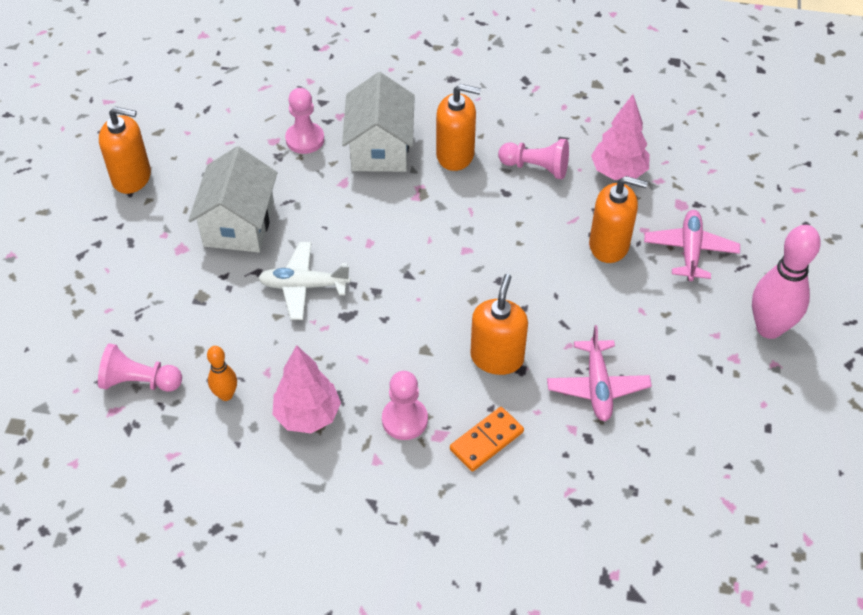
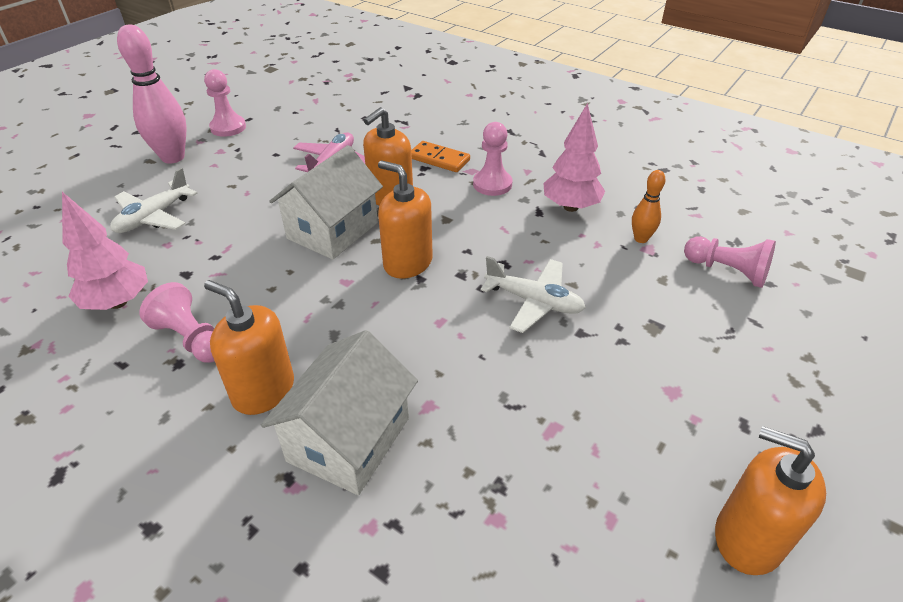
camera: 155 degrees left, 10 degrees down
white house [188,146,277,252] -> white house moved to [269,145,383,259]
pink pawn [285,88,324,154] -> pink pawn moved to [204,69,246,137]
orange domino [450,407,524,471] -> orange domino turned 45 degrees clockwise [411,141,470,172]
orange soap dispenser [589,176,648,263] -> orange soap dispenser moved to [378,160,433,279]
pink plane [644,210,740,281] -> white plane [110,168,197,233]

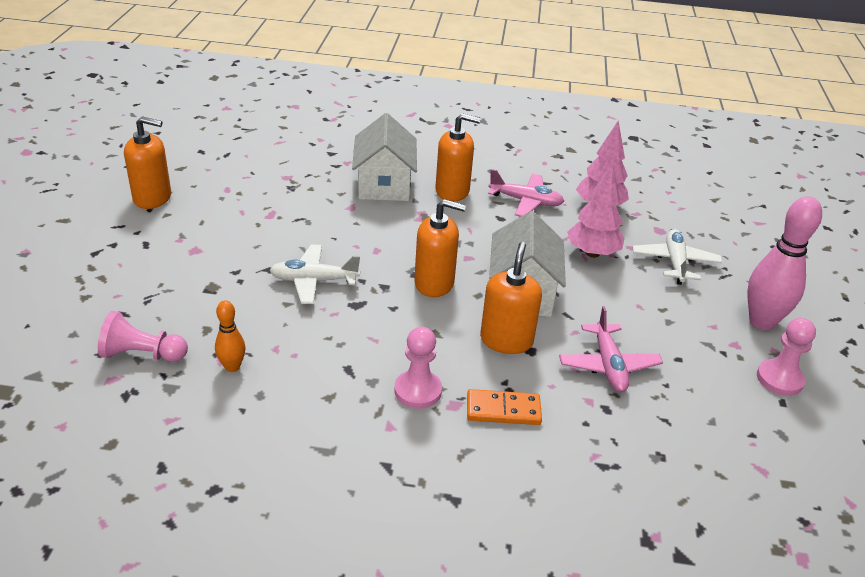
camera: 150 degrees right, 5 degrees down
pink pawn [139,282,215,363] -> pink plane [488,169,564,217]
pink tree [543,103,605,212] -> pink tree moved to [567,163,625,258]

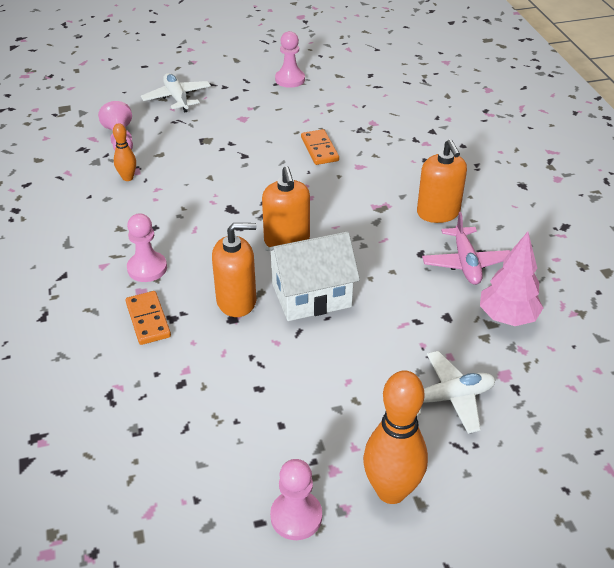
camera: 70 degrees right, 5 degrees up
orange soap dispenser [124,116,171,209] -> pink pawn [275,31,305,88]
white plane [270,245,360,304] -> white plane moved to [141,73,211,112]
white house [352,113,417,201] -> none
pink plane [559,306,663,392] -> none
pink tree [567,163,625,258] -> none
pink bowling pin [747,196,822,330] -> orange bowling pin [363,370,428,504]
none -> orange domino [301,129,339,165]

